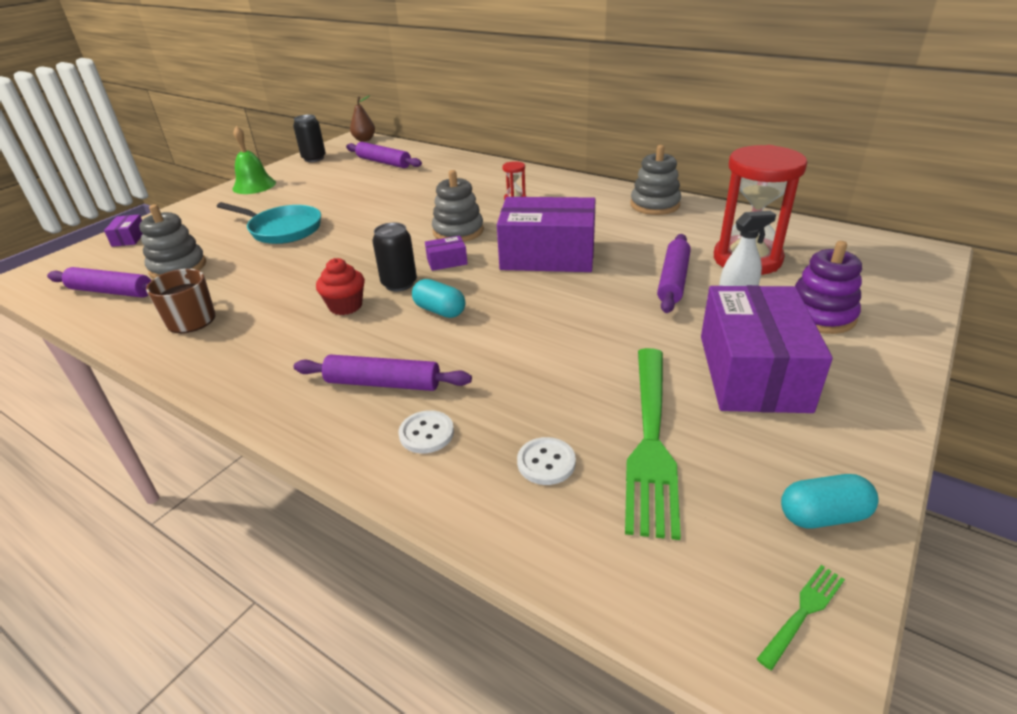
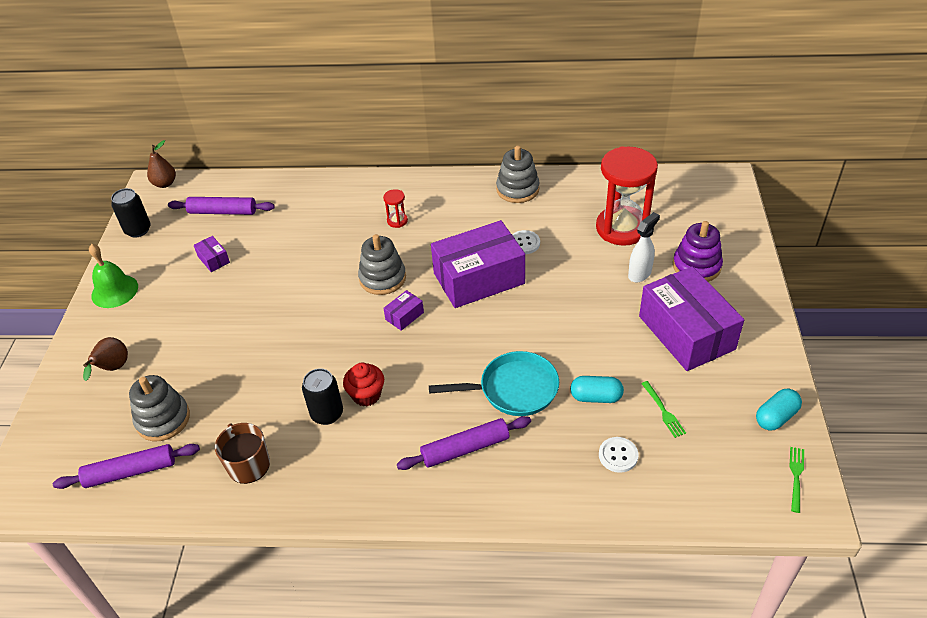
camera: 30 degrees left, 10 degrees up
purple box [104,214,143,247] -> purple box moved to [194,236,230,272]
turquoise pan [217,202,321,244] -> turquoise pan moved to [429,351,559,416]
black can [372,223,417,291] -> black can moved to [302,368,343,425]
white button [399,410,454,453] -> white button moved to [512,230,540,254]
turquoise capsule [412,279,465,318] -> turquoise capsule moved to [570,376,624,403]
green fork [625,348,681,540] -> green fork [641,381,686,438], size x0.41
purple rolling pin [657,234,691,313] -> none
none -> brown pear [83,337,128,381]

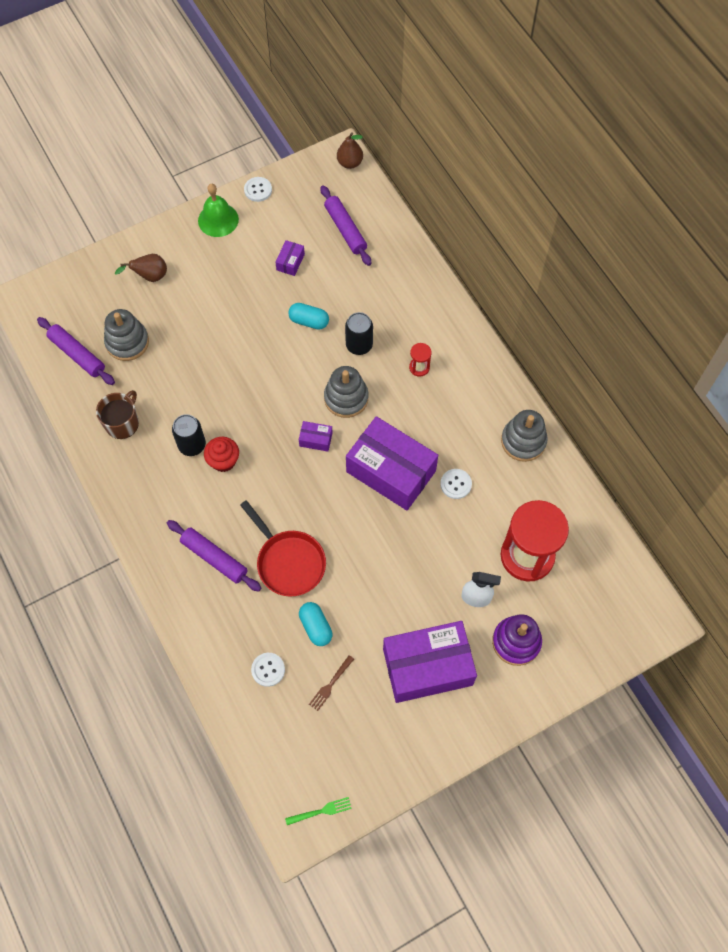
camera: 55 degrees right, 20 degrees up
black can [111,188,151,238] -> black can moved to [345,312,373,355]
turquoise pan [429,351,559,416] -> red pan [240,500,326,596]
purple box [639,266,744,371] -> purple box turned 45 degrees clockwise [383,621,477,703]
green fork [641,381,686,438] -> brown fork [309,655,354,711]
turquoise capsule [756,389,802,431] -> turquoise capsule moved to [288,303,329,330]
none -> white button [244,177,272,202]

